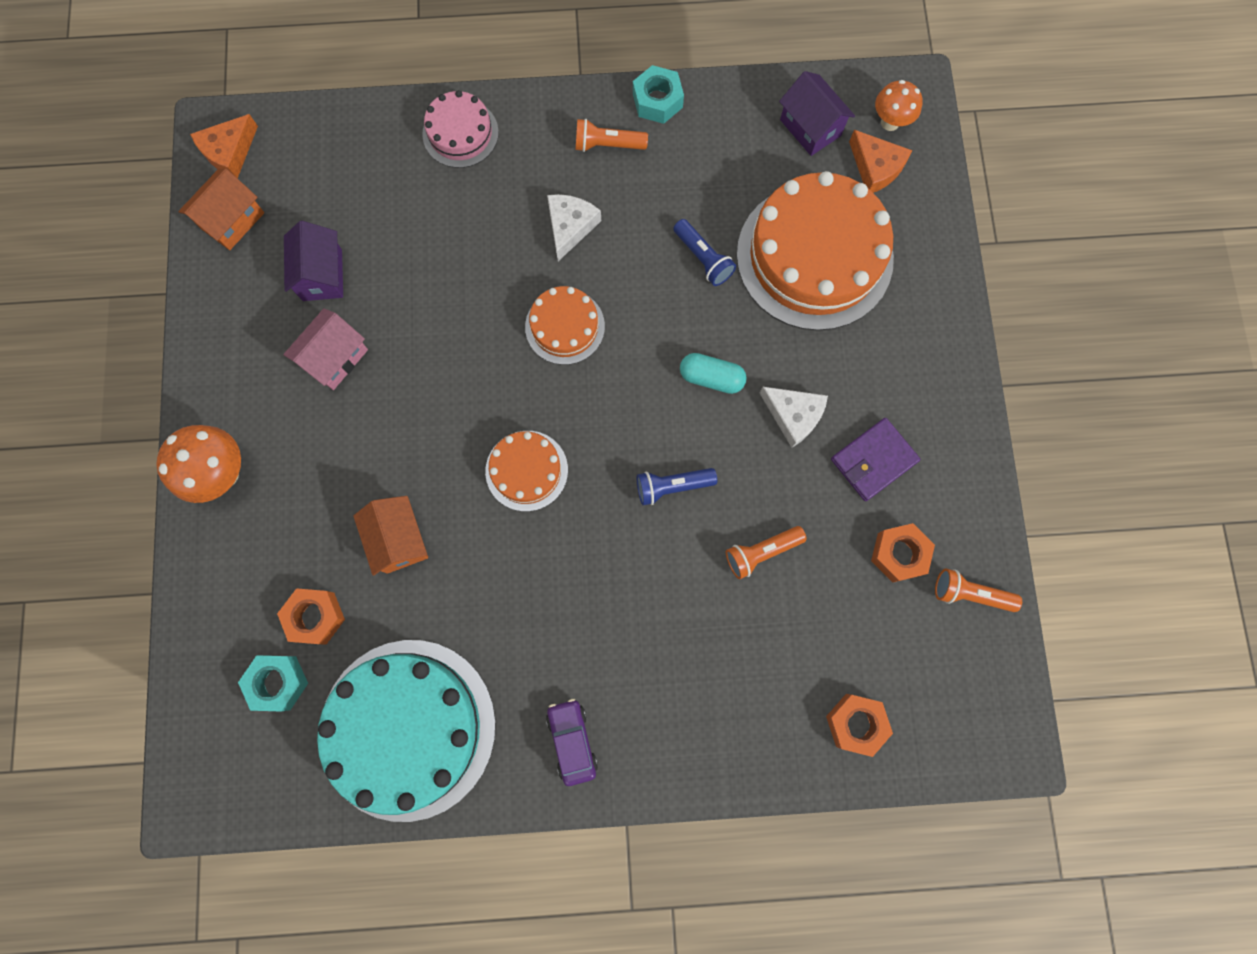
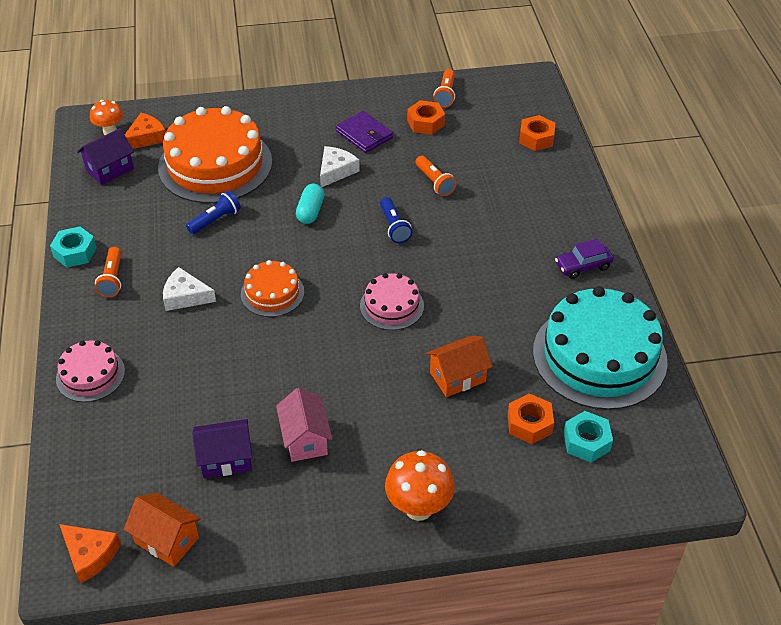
camera: 95 degrees left, 30 degrees down
pink house [283,308,368,390] -> pink house turned 45 degrees clockwise [276,387,332,462]
orange cake [485,431,568,511] -> pink cake [360,273,424,330]

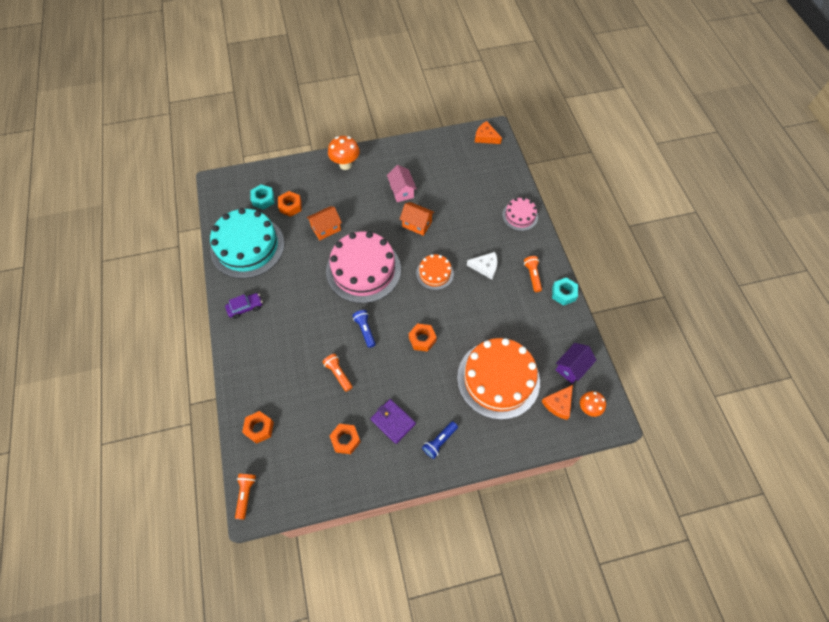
camera: 175 degrees right, 15 degrees up
orange house [124,493,201,567] -> orange house moved to [400,202,435,236]
blue flashlight [186,191,241,234] -> blue flashlight moved to [422,421,458,459]
purple house [192,419,252,478] -> none
turquoise capsule [296,184,324,224] -> orange nut [409,323,437,352]
white cheese [320,146,360,187] -> none
pink cake [360,273,424,330] -> pink cake [326,231,401,303], size x1.99
orange flashlight [434,69,455,108] -> orange flashlight moved to [235,474,256,519]

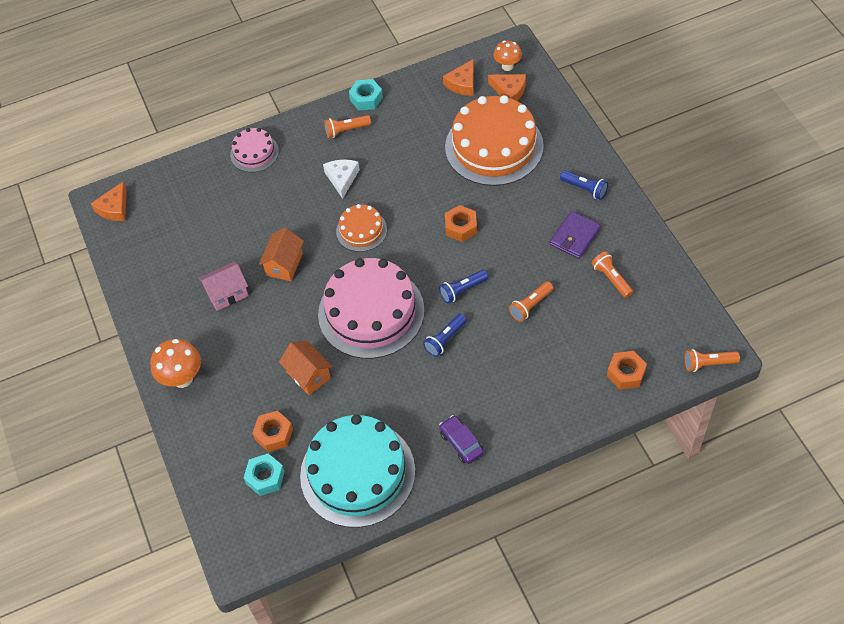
camera: 95 degrees left, 5 degrees down
orange nut [329,424,360,454] -> orange flashlight [591,251,633,298]
purple house [556,343,597,384] -> orange cheese [443,59,474,96]
none -> blue flashlight [423,314,467,357]

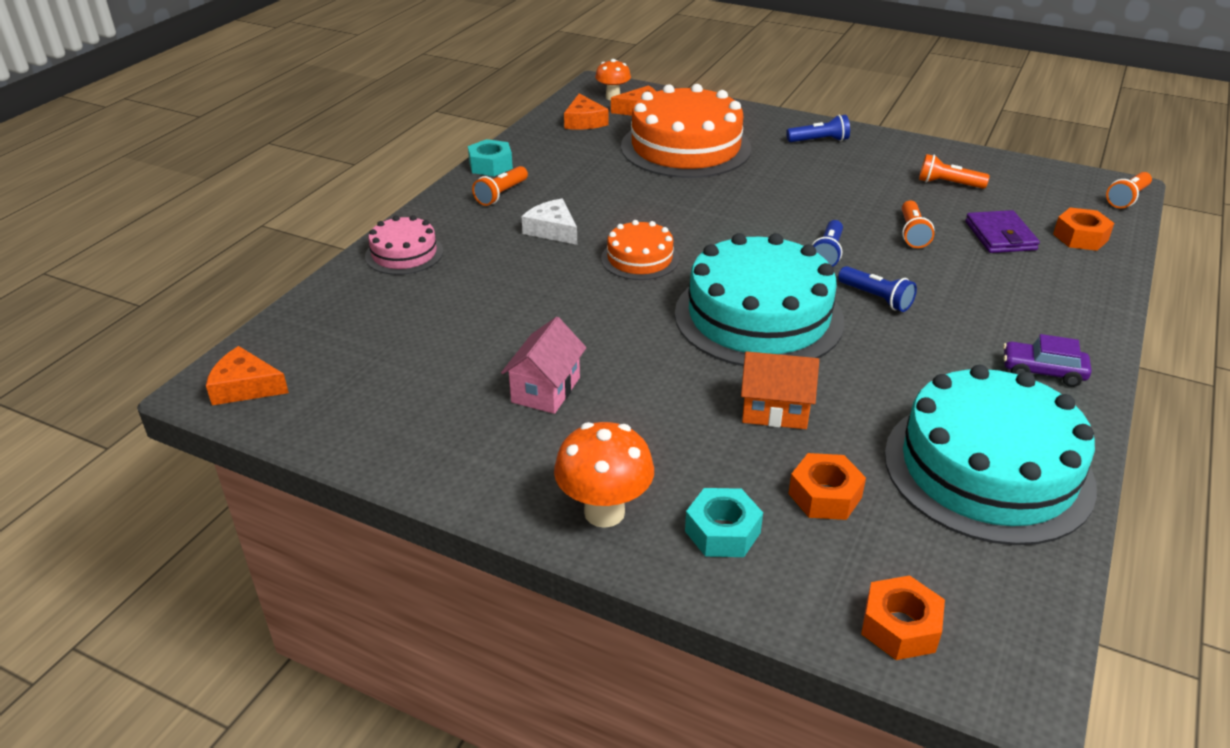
camera: 45 degrees left, 20 degrees down
orange cheese [91,182,127,221] -> orange cheese turned 120 degrees clockwise [206,346,289,405]
turquoise nut [244,453,285,496] -> turquoise nut moved to [685,488,763,557]
orange house [259,228,304,281] -> none
pink cake [318,258,424,359] -> turquoise cake [675,233,845,366]
blue flashlight [423,314,467,357] -> blue flashlight turned 45 degrees counterclockwise [838,266,917,312]
orange nut [445,205,477,242] -> orange nut moved to [861,575,945,660]
purple wallet [550,211,601,259] -> purple wallet moved to [965,210,1040,253]

